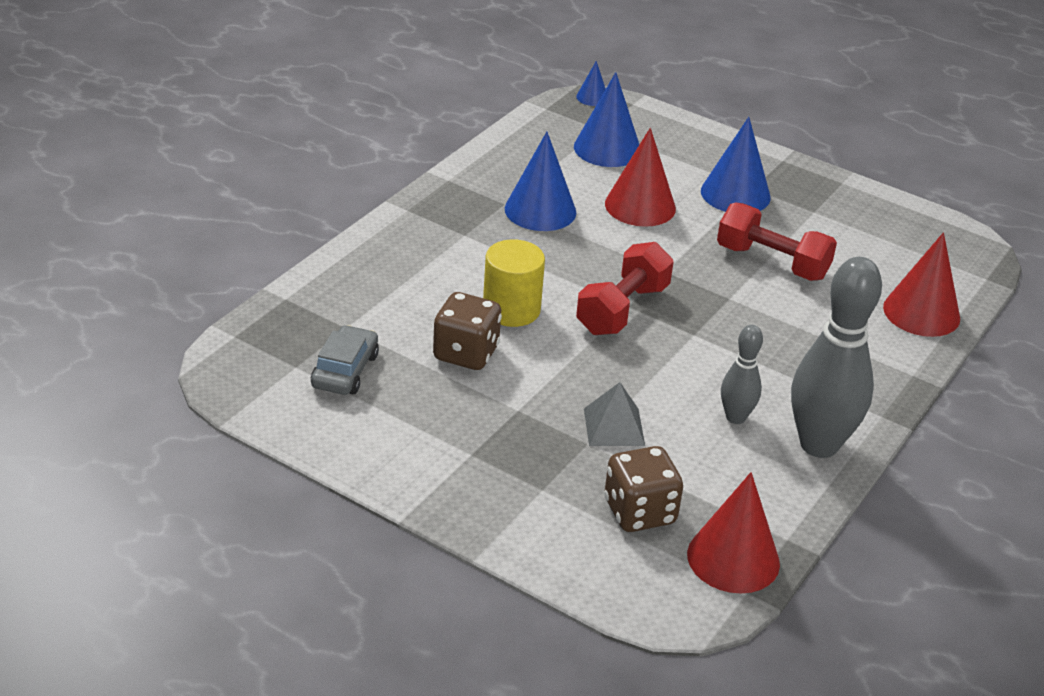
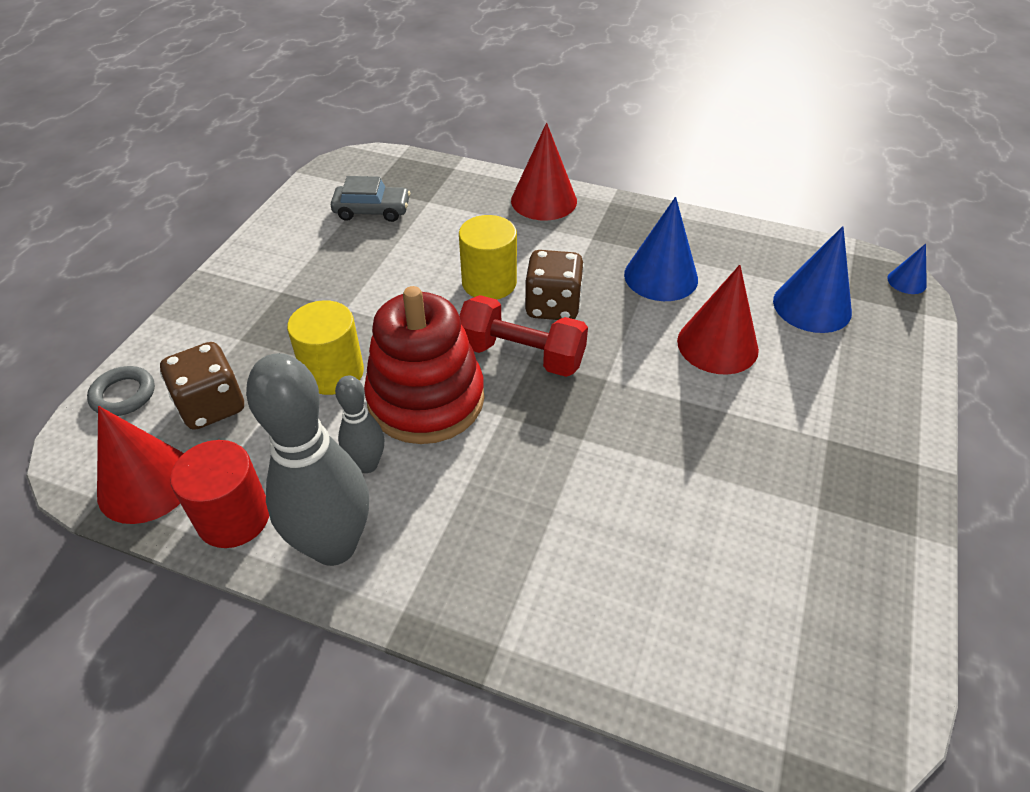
camera: 80 degrees right, 10 degrees up
brown dice [433,292,502,370] -> brown dice moved to [525,250,584,320]
grey pyramid [584,382,645,446] -> yellow cylinder [287,300,364,395]
blue cone [701,117,771,212] -> none
red dumbbell [717,203,837,281] -> none
red cone [883,232,960,337] -> red cone moved to [511,123,577,221]
none -> grey ring [87,366,155,416]
none -> red cylinder [170,440,269,548]
none -> red stacking toy [364,286,484,444]

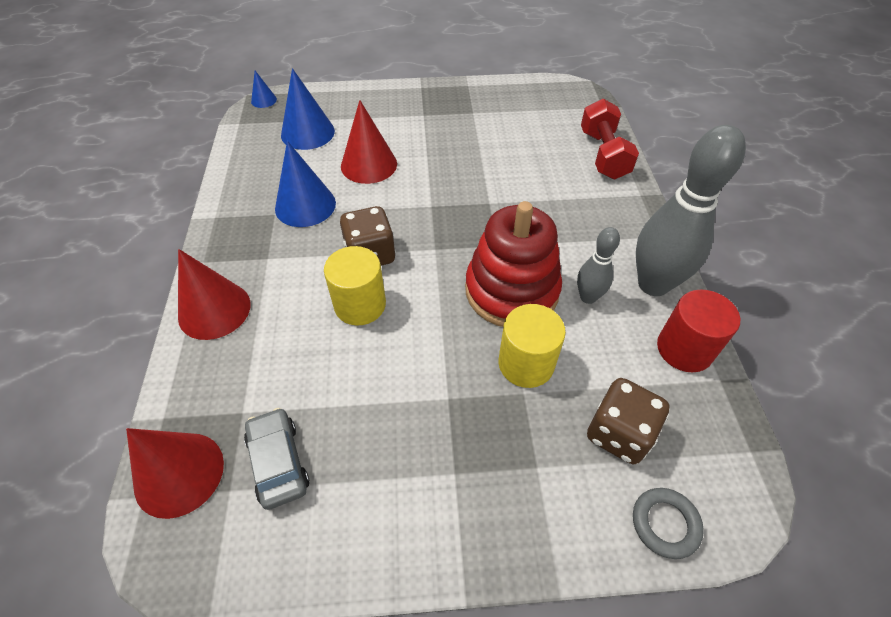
camera: 115 degrees left, 5 degrees up
red cone [97,406,184,524] -> red cone moved to [126,428,224,519]
red dumbbell [459,295,588,377] -> red dumbbell moved to [581,99,639,179]

